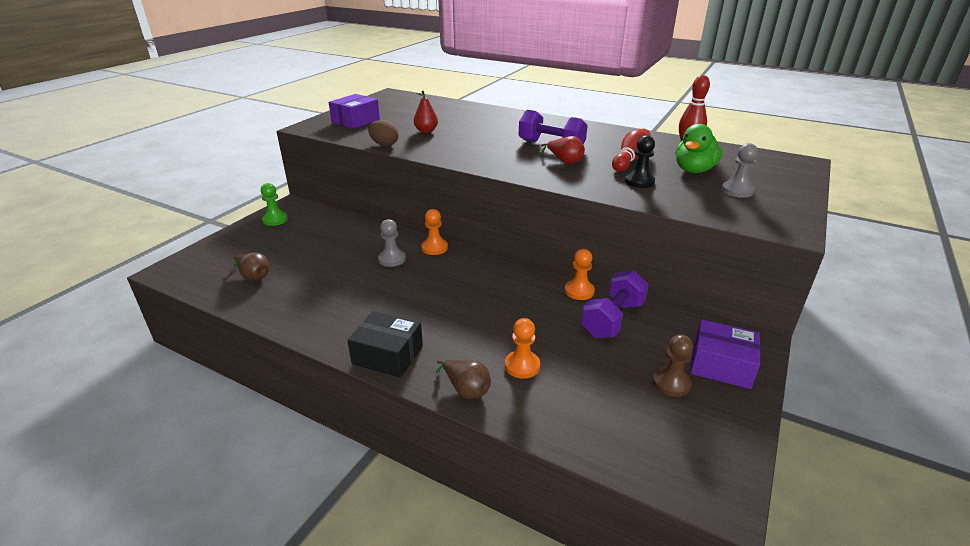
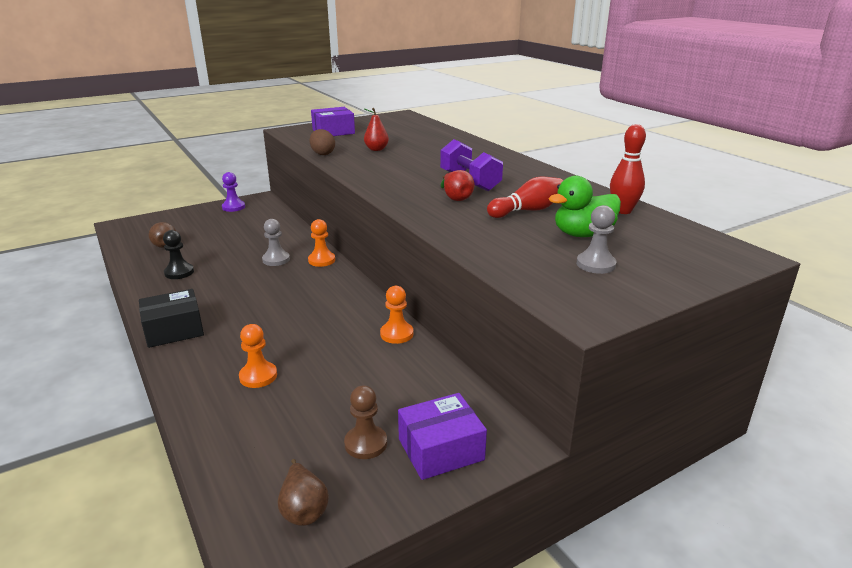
camera: 30 degrees right, 5 degrees down
green pawn [261,183,288,226] -> purple pawn [222,172,245,212]
black box [347,311,423,378] -> black box turned 75 degrees counterclockwise [139,289,204,348]
brown pear [436,360,491,399] -> brown pear moved to [278,459,329,526]
purple dumbbell [581,270,649,338] -> none
black pawn [625,135,655,188] -> black pawn moved to [163,230,194,279]
purple box [690,319,761,389] -> purple box turned 75 degrees counterclockwise [398,393,487,480]

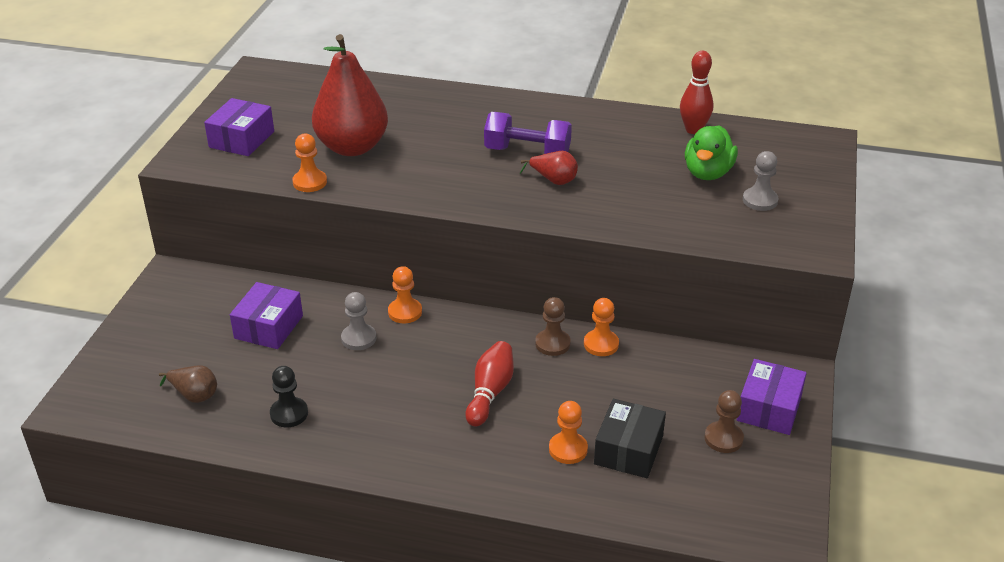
camera: 45 degrees left, 10 degrees up
black box [139,289,204,348] -> black box moved to [594,399,666,478]
purple pawn [222,172,245,212] -> none
brown pear [278,459,329,526] -> none
brown egg [310,129,335,155] -> orange pawn [292,134,327,192]
red pear [364,108,389,151] -> red pear [312,34,388,156], size x2.26
red bowling pin [487,176,563,218] -> red bowling pin moved to [465,341,514,426]
none -> purple box [230,282,303,349]
none -> brown pawn [535,297,570,356]

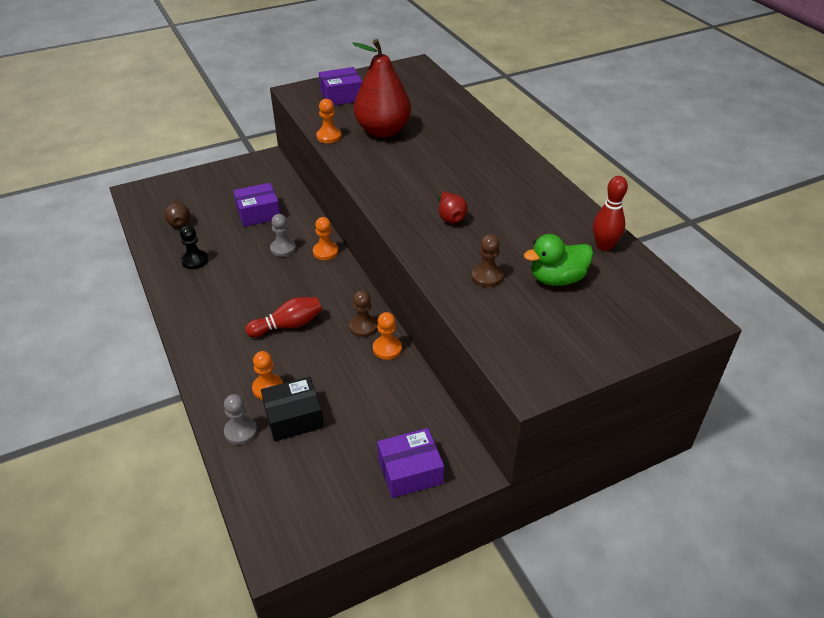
camera: 50 degrees right, 5 degrees up
purple dumbbell [484,112,572,154] -> none
brown pawn [704,390,744,453] -> brown pawn moved to [471,234,503,287]
grey pawn [743,151,778,211] -> grey pawn moved to [224,394,257,445]

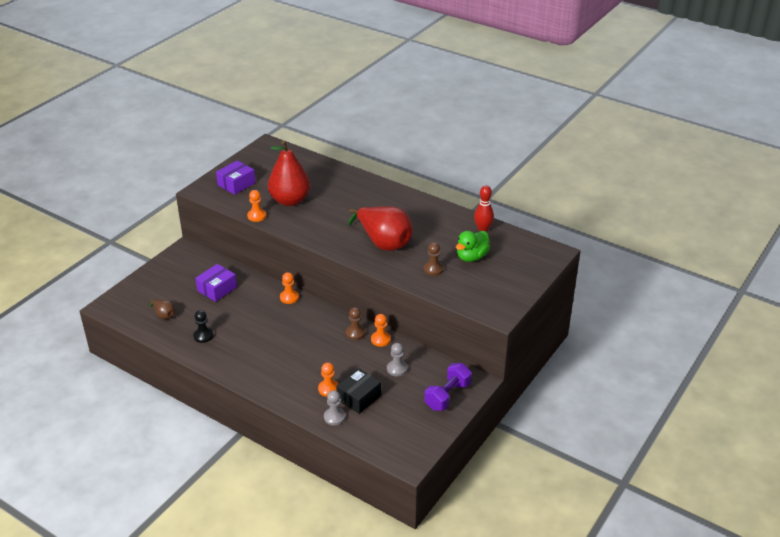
camera: 30 degrees left, 5 degrees down
red bowling pin [245,297,322,337] -> none
grey pawn [270,214,296,257] -> grey pawn moved to [387,343,407,376]
purple box [377,428,444,498] -> purple dumbbell [425,363,472,411]
red pear [438,191,468,223] -> red pear [348,207,413,251], size x2.26

